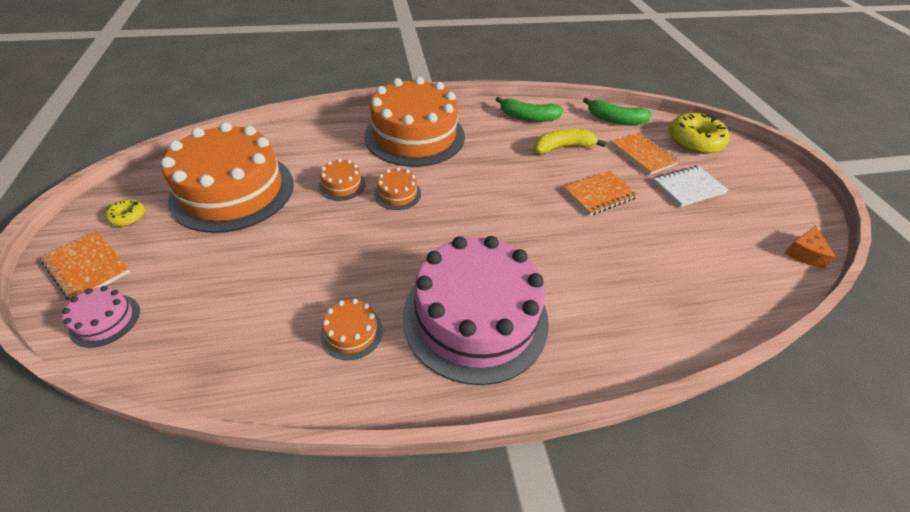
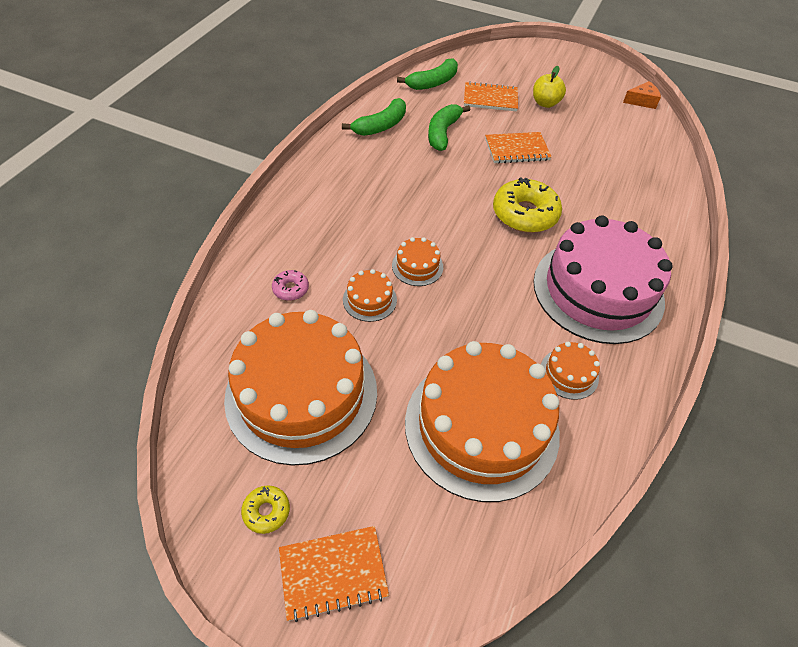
camera: 55 degrees left, 5 degrees up
pink cake [62,286,140,348] -> none
orange cake [364,77,465,167] -> orange cake moved to [405,341,560,502]
yellow banana [534,129,606,154] -> green banana [428,104,471,151]
orange notebook [563,170,638,216] -> orange notebook turned 75 degrees clockwise [485,132,552,164]
white notebook [653,166,728,207] -> yellow apple [533,66,566,108]
yellow donut [669,113,730,154] -> yellow donut moved to [493,177,562,233]
orange cheese [784,226,836,268] -> orange cheese turned 75 degrees counterclockwise [623,81,661,109]
none -> pink donut [272,270,309,301]

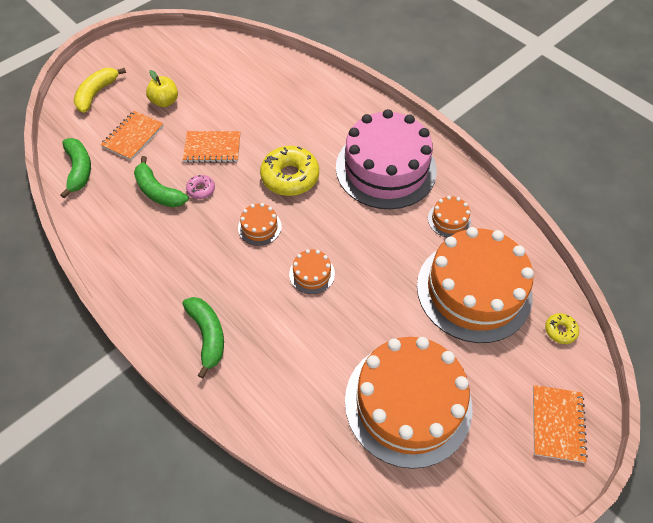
camera: 65 degrees left, 5 degrees up
yellow donut [241,485,290,534] -> yellow donut moved to [545,313,579,344]
pink donut [272,270,309,301] -> pink donut moved to [186,175,215,199]
green banana [342,98,406,136] -> green banana moved to [182,297,224,378]
orange cake [343,269,397,322] -> orange cake moved to [238,203,282,246]
orange notebook [485,132,552,164] -> orange notebook turned 75 degrees clockwise [183,131,240,163]
orange cheese [623,81,661,109] -> none
none -> yellow banana [73,68,126,113]

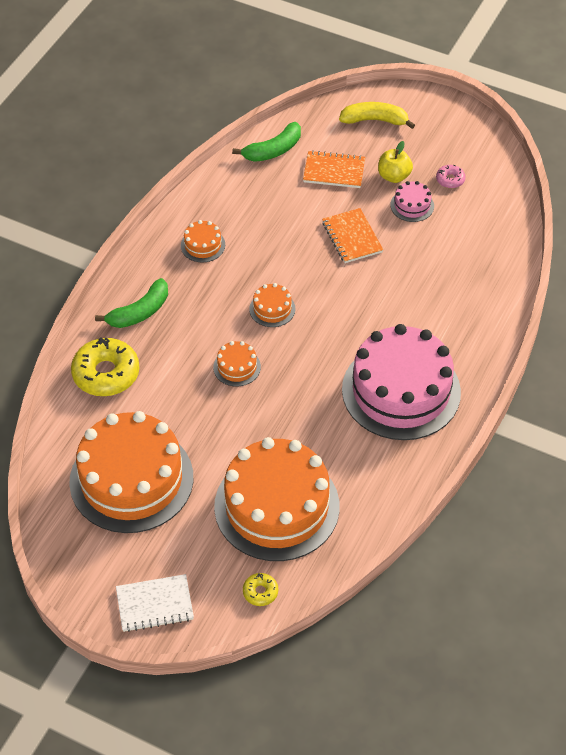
camera: 70 degrees right, 5 degrees down
green banana [134,156,189,207] -> none
pink donut [186,175,215,199] -> pink donut moved to [436,165,466,188]
yellow donut [260,146,319,196] -> yellow donut moved to [71,337,139,396]
orange cake [428,196,471,238] -> orange cake moved to [181,220,225,263]
orange notebook [533,385,588,463] -> white notebook [116,574,194,632]
none -> pink cake [390,181,434,222]

